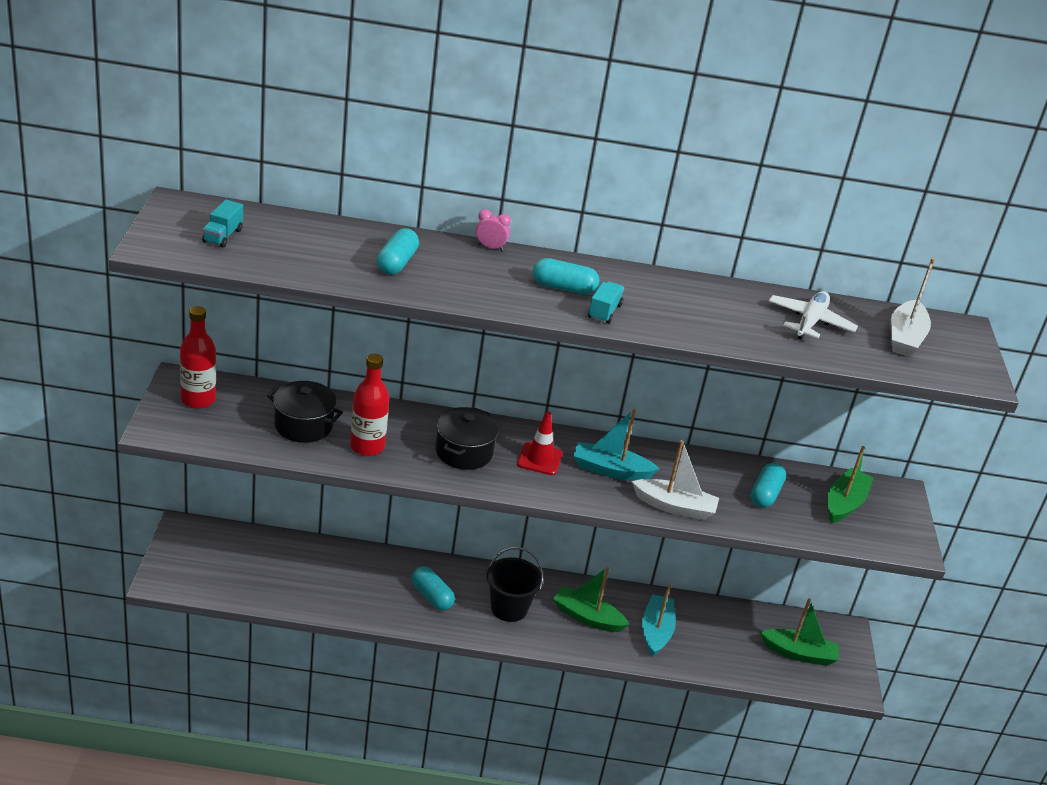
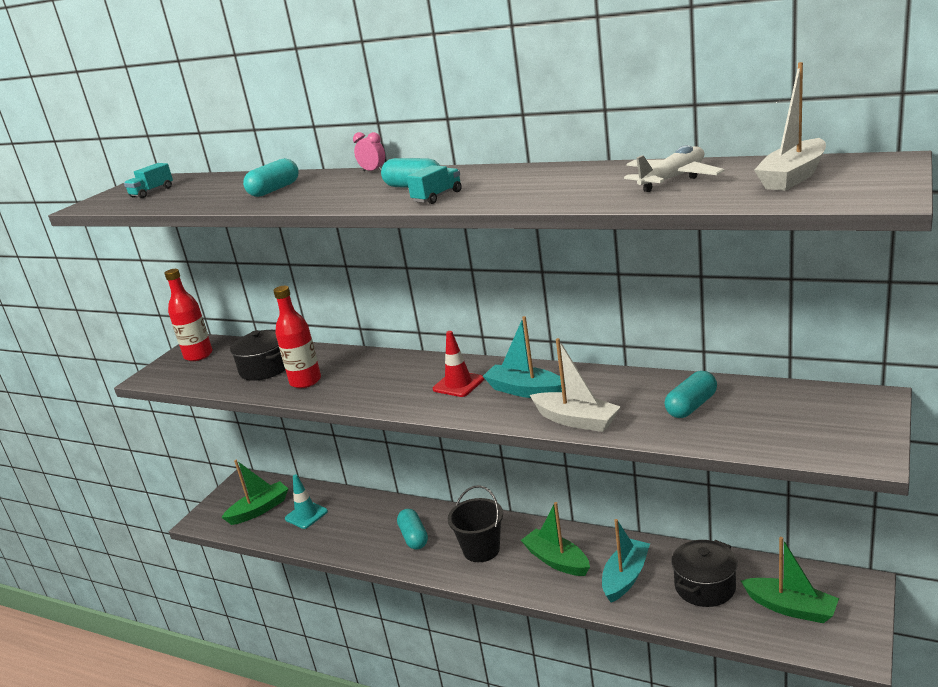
camera: 30 degrees right, 10 degrees down
black pot [435,407,499,470] -> black pot moved to [671,540,738,607]
green boat [827,446,873,523] -> green boat moved to [221,460,288,525]
none -> turquoise traffic cone [285,475,328,529]

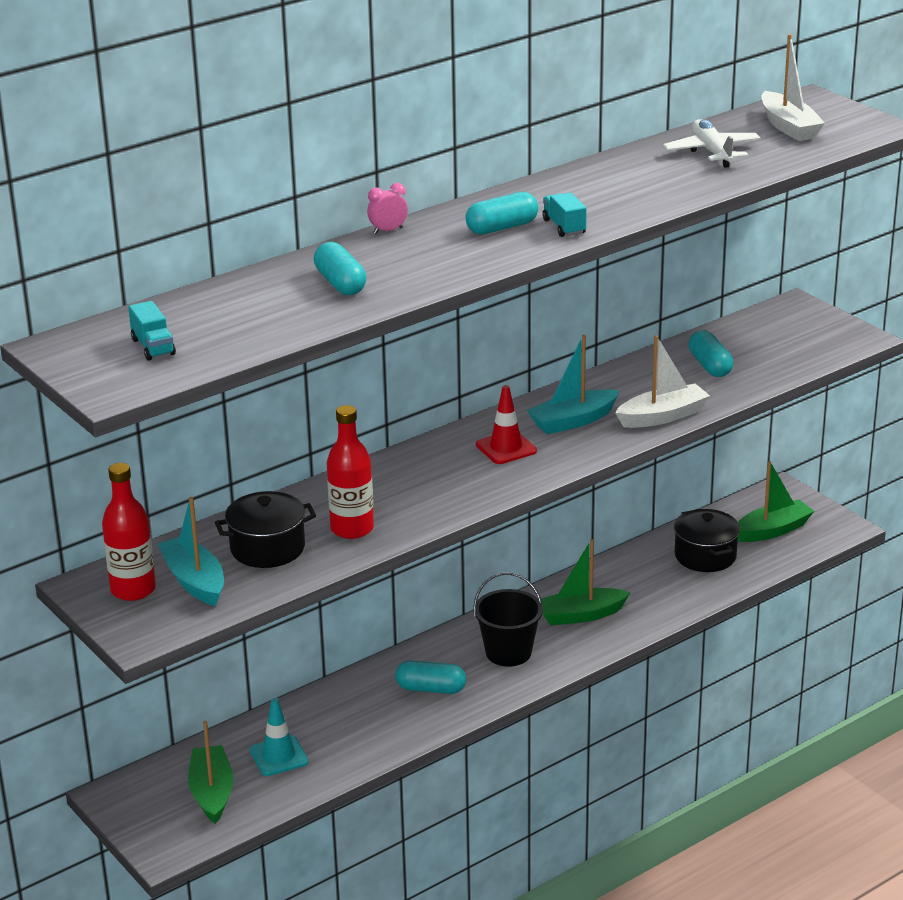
camera: 65 degrees left, 5 degrees up
turquoise boat [602,519,650,603] -> turquoise boat moved to [158,497,224,606]

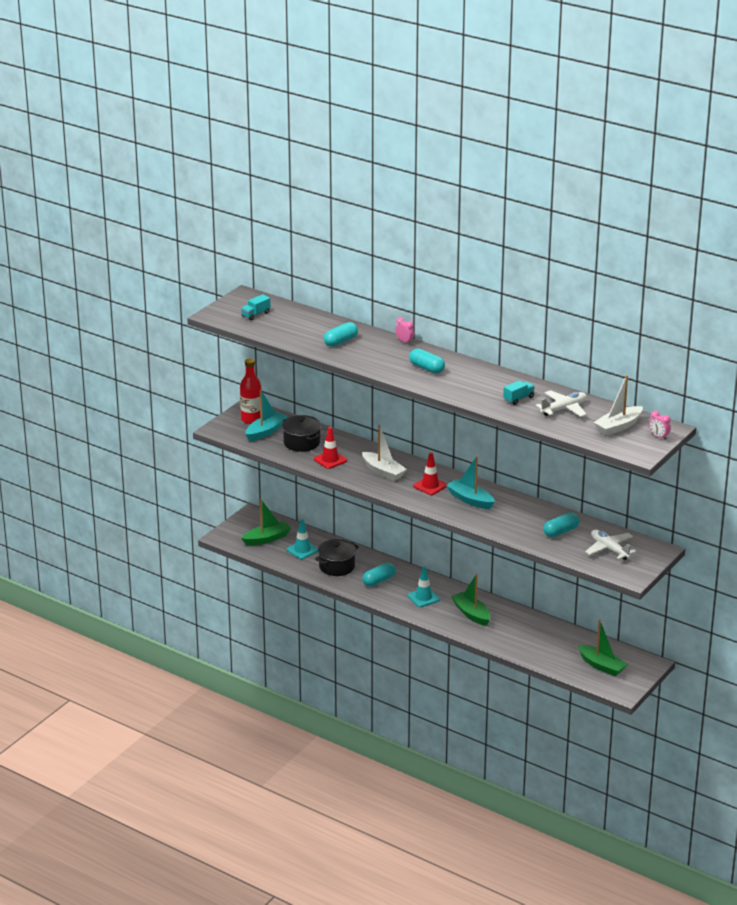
camera: 70 degrees right, 0 degrees up
red bottle [327,405,374,539] -> red traffic cone [314,427,347,469]
turquoise capsule [395,661,466,694] -> turquoise capsule turned 60 degrees clockwise [362,562,396,586]
black bucket [473,572,543,666] -> turquoise traffic cone [408,566,440,607]
turquoise truck [542,193,587,237] -> turquoise truck moved to [503,380,535,405]
white boat [615,335,710,428] -> white boat moved to [362,425,407,481]
black pot [674,509,740,572] -> black pot moved to [315,539,359,576]
none -> white plane [585,530,637,560]
none -> pink clock [649,411,671,440]

